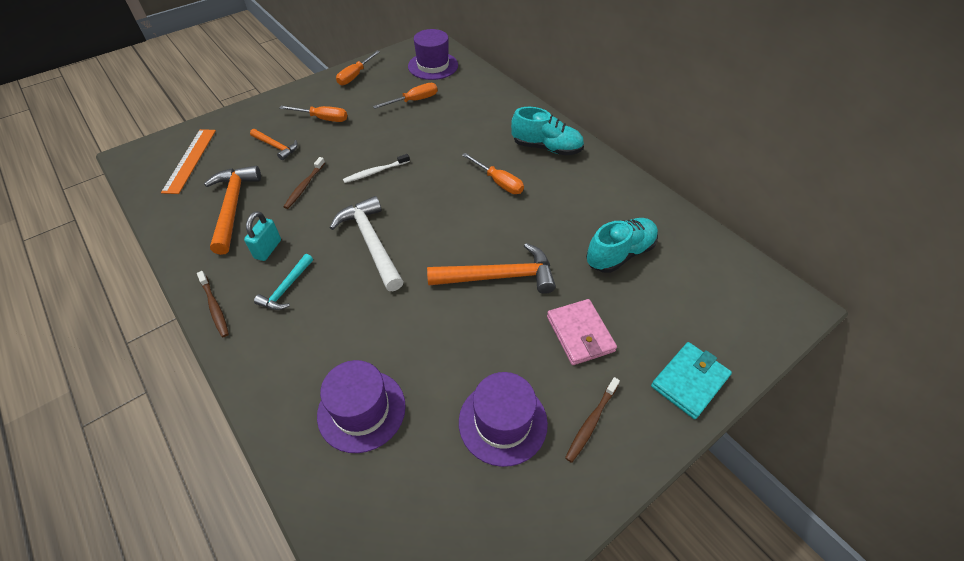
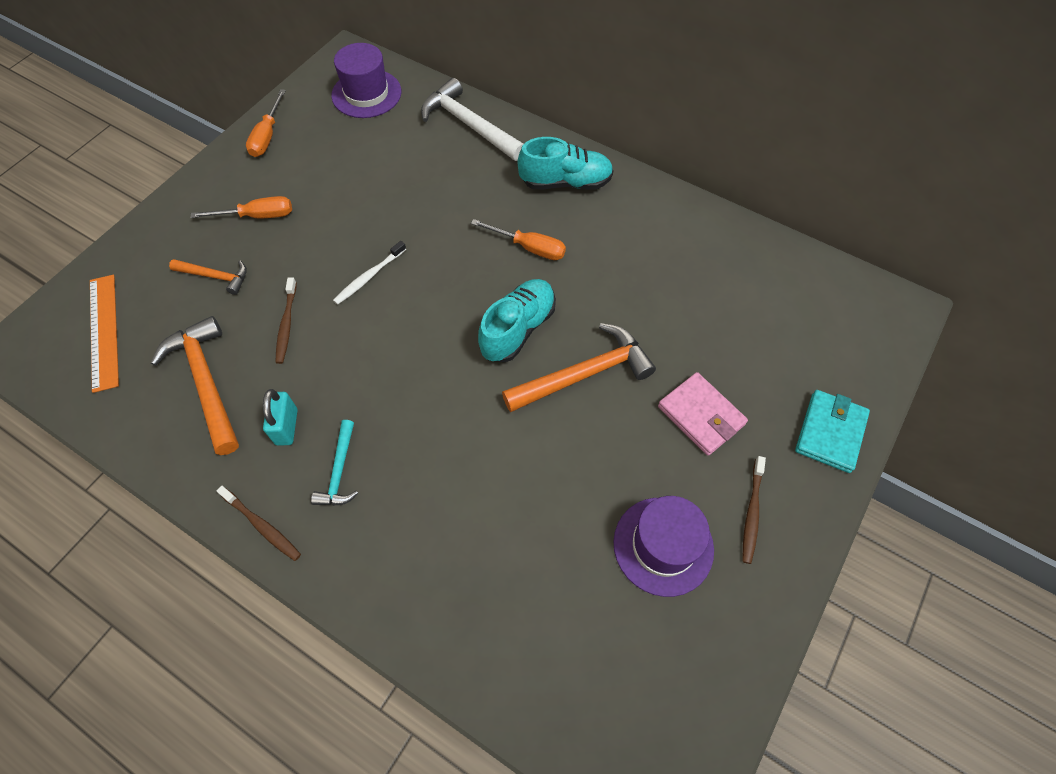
camera: 20 degrees left, 10 degrees up
purple hat [317,360,406,453] -> none
white hammer [330,196,404,291] -> white hammer moved to [421,78,523,161]
orange screwdriver [373,83,438,109] -> none
turquoise shoe [586,218,658,273] -> turquoise shoe moved to [478,279,556,362]

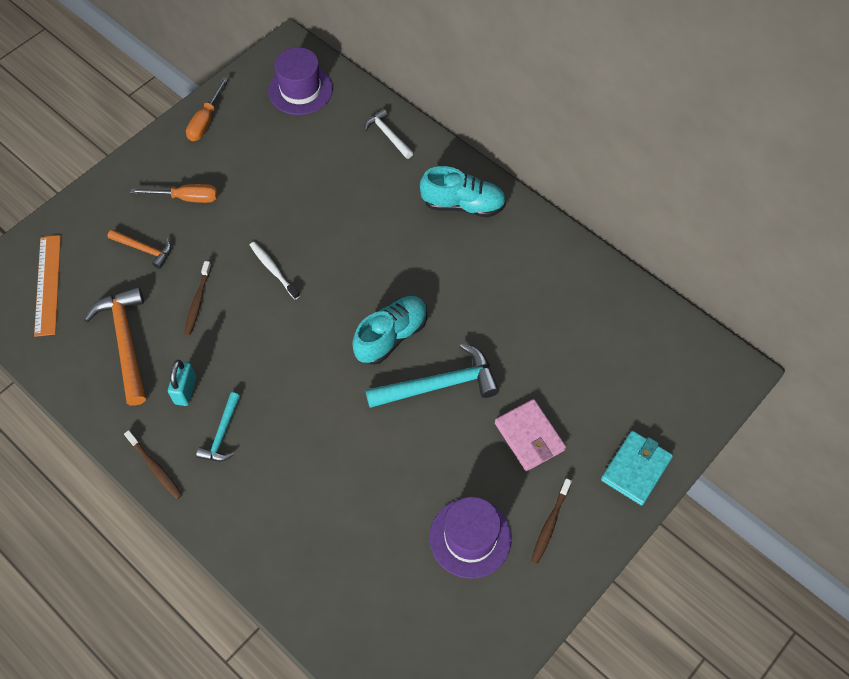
camera: 10 degrees right, 0 degrees up
white toothbrush [333,241,406,305] -> white toothbrush turned 90 degrees clockwise [250,242,300,299]
white hammer [421,78,523,161] -> white hammer [364,109,413,159], size x0.56
orange screwdriver [471,219,566,260] -> none
orange hammer [502,323,656,412] -> turquoise hammer [365,343,499,408]

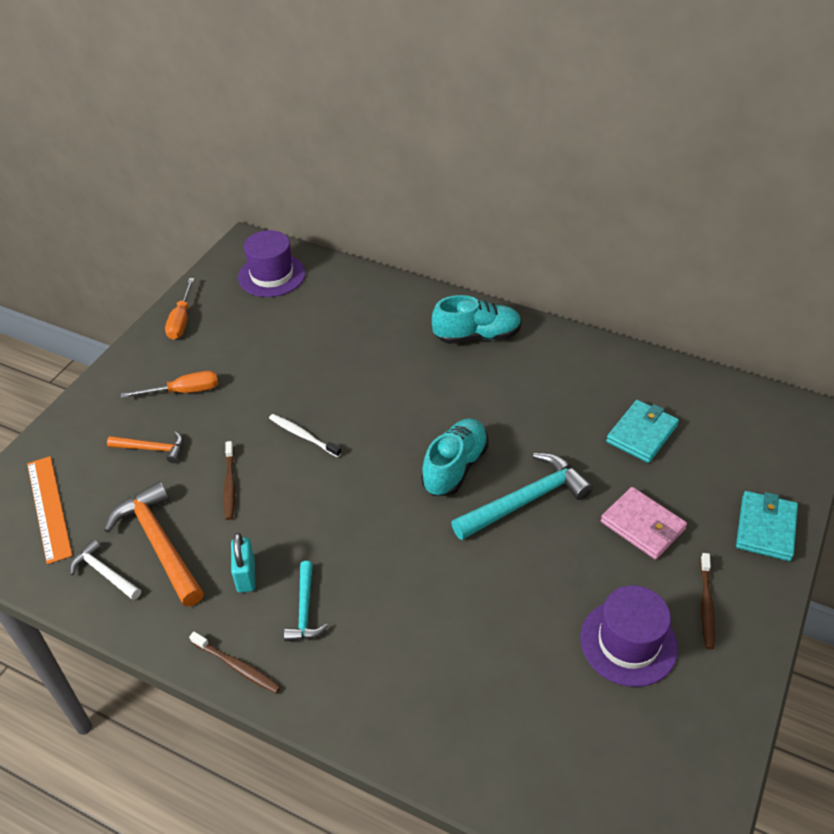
camera: 15 degrees left, 15 degrees down
white hammer [364,109,413,159] -> white hammer moved to [70,539,141,600]
none -> turquoise wallet [606,400,679,463]

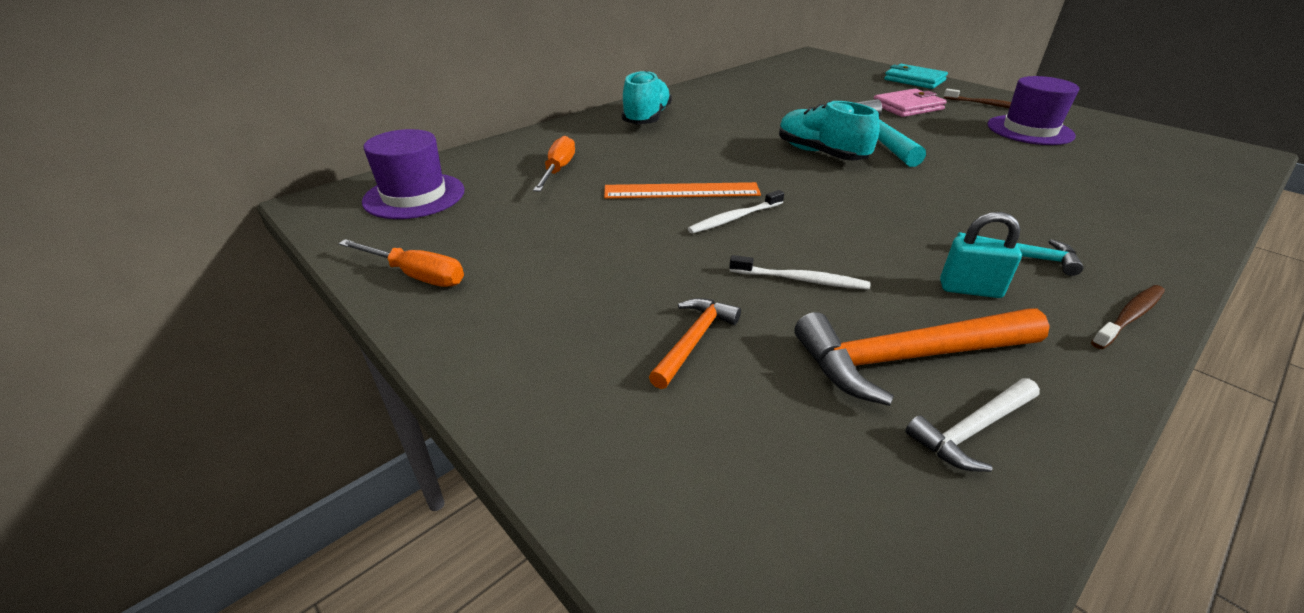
camera: 70 degrees left, 10 degrees down
orange ruler [27,456,72,564] -> orange ruler moved to [604,182,761,199]
orange screwdriver [121,371,218,398] -> orange screwdriver moved to [533,136,575,192]
brown toothbrush [223,441,235,520] -> white toothbrush [729,255,870,290]
turquoise wallet [606,400,679,463] -> none

